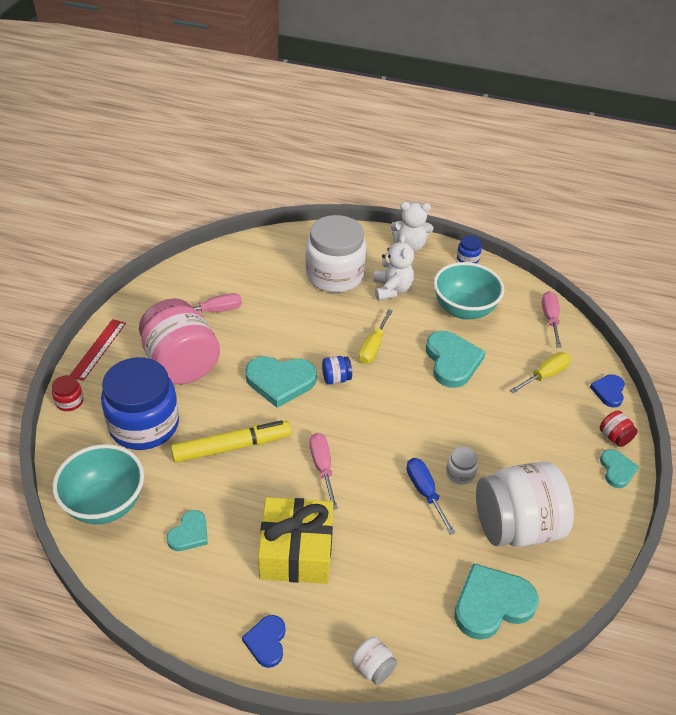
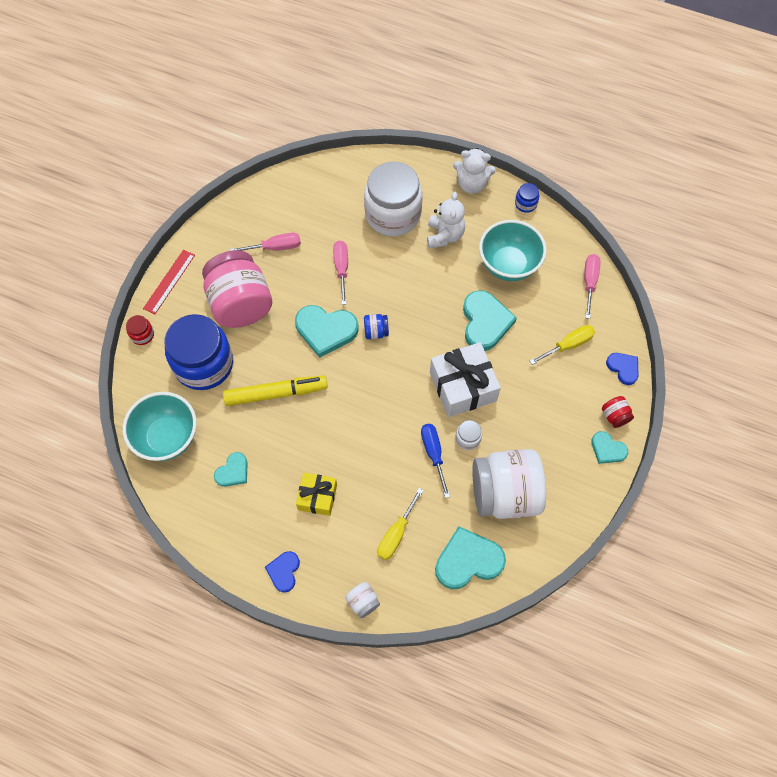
camera: 10 degrees right, 20 degrees up
yellow gift [258,497,333,584] -> yellow gift [296,472,337,516], size x0.60
pink screwdriver [310,433,338,510] -> pink screwdriver moved to [333,241,348,305]
yellow screwdriver [358,309,393,364] -> yellow screwdriver moved to [377,488,424,560]
blue heart [590,374,625,408] -> blue heart turned 120 degrees clockwise [606,353,639,385]
turquoise heart [600,449,639,488] -> turquoise heart turned 120 degrees clockwise [591,431,628,464]
none -> white gift [430,342,501,417]

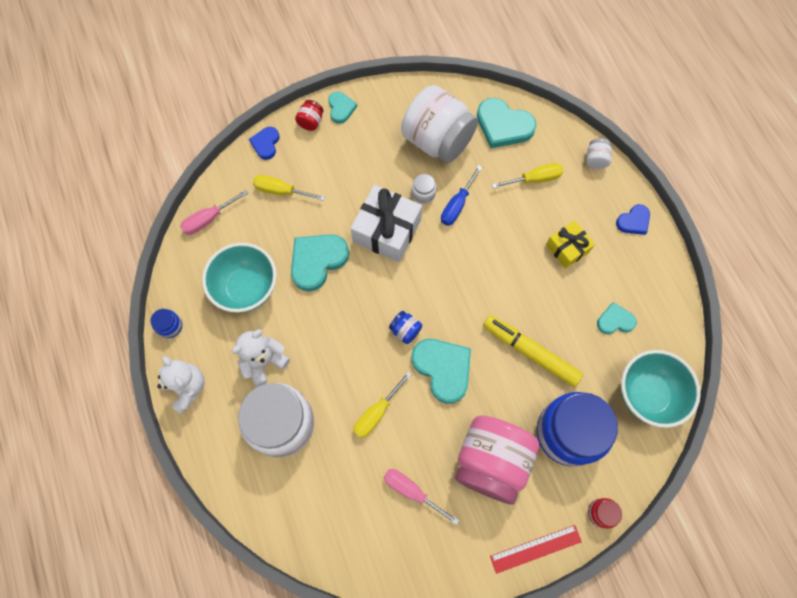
camera: 135 degrees left, 5 degrees up
pink screwdriver [333,241,348,305] -> yellow screwdriver [353,371,412,438]

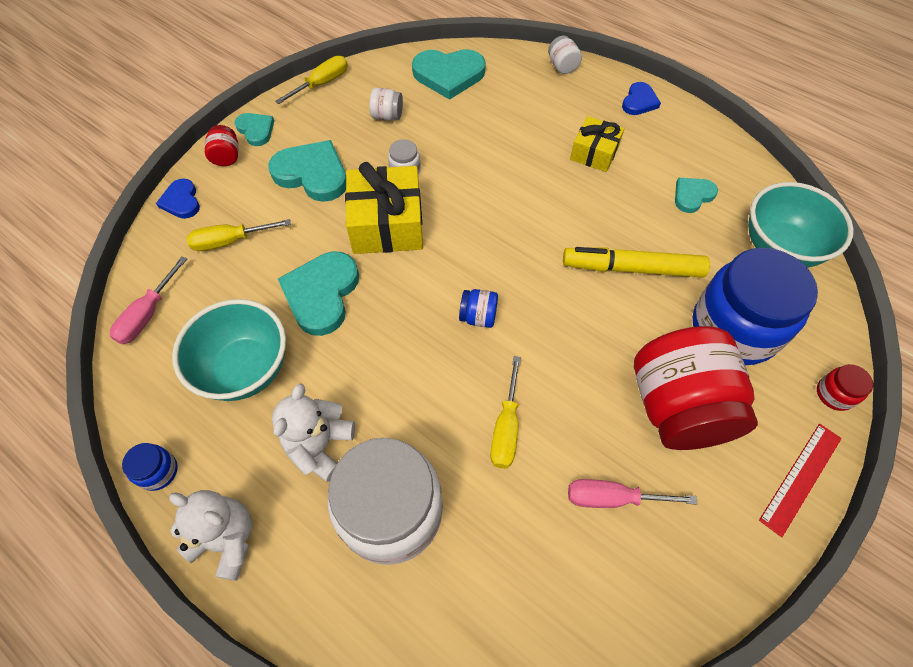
camera: 30 degrees left, 10 degrees down
white gift [351,185,422,262] -> yellow gift [345,162,423,254]
white jar [401,85,478,163] -> white jar [370,88,403,121], size x0.40
turquoise heart [412,339,471,404] -> turquoise heart moved to [268,140,346,202]
blue screwdriver [441,165,482,226] -> none
pink jar [455,415,539,505] -> red jar [634,326,758,450]
yellow screwdriver [492,163,563,188] -> yellow screwdriver moved to [275,56,348,104]

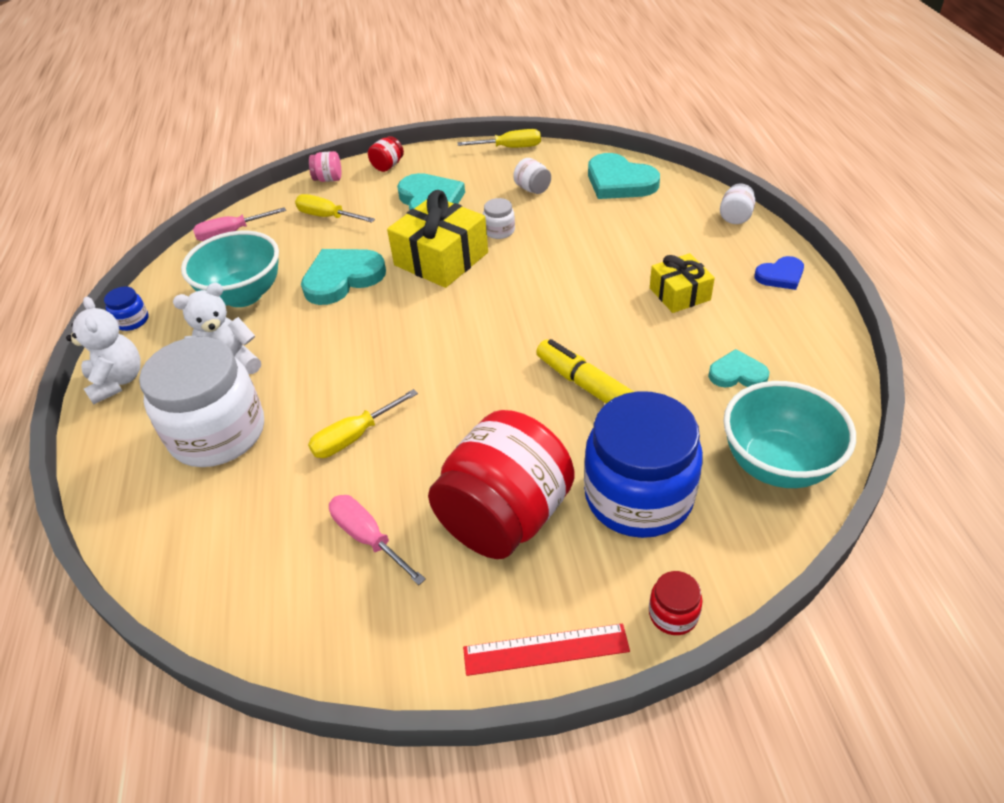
camera: 45 degrees right, 15 degrees down
blue heart [156,178,200,219] -> pink jar [309,151,341,182]
turquoise heart [234,113,274,146] -> none
blue jar [459,289,498,328] -> none

